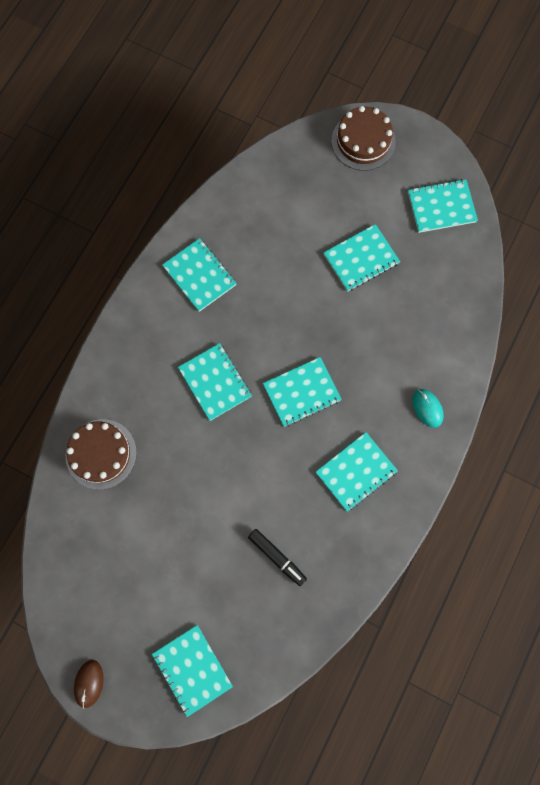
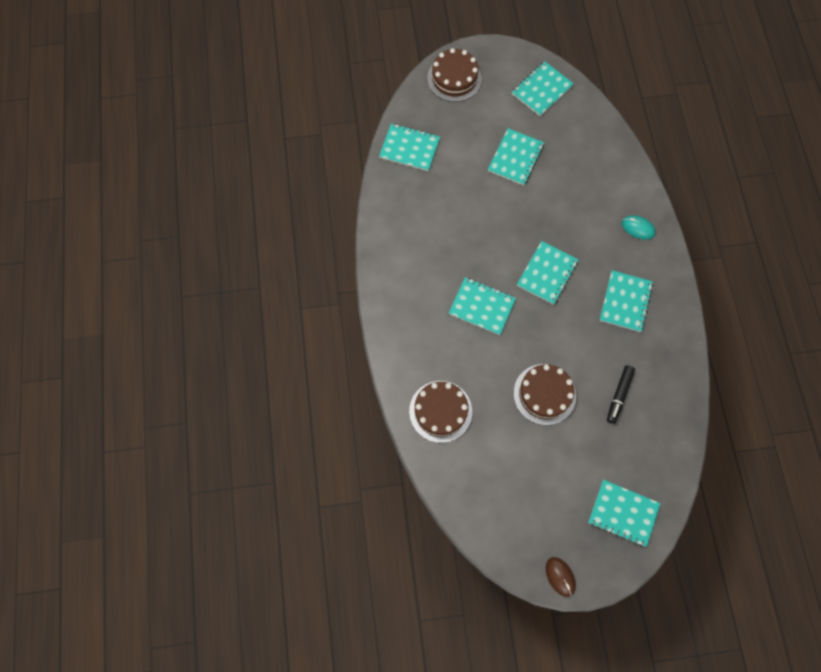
camera: 35 degrees left, 5 degrees down
turquoise notebook [162,238,237,312] -> turquoise notebook moved to [379,124,440,171]
black marker [248,529,307,586] -> black marker turned 105 degrees clockwise [607,365,635,424]
none -> brown cake [513,364,576,425]

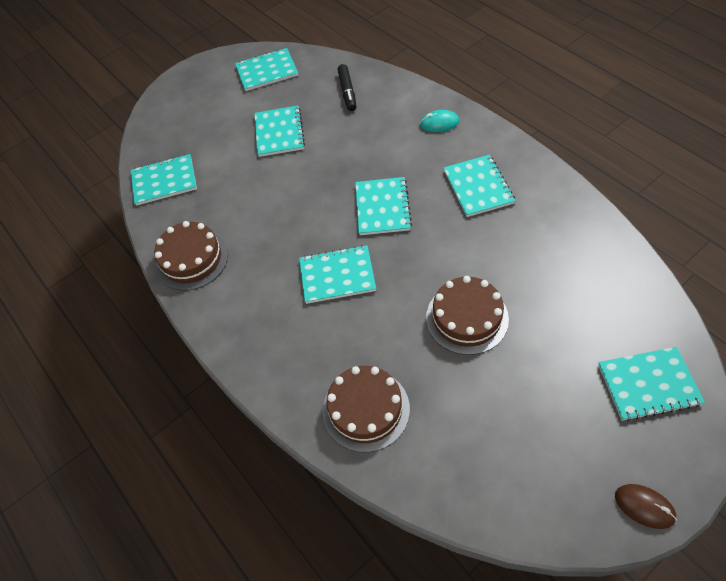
camera: 25 degrees left, 15 degrees down
brown cake [427,48,482,102] -> brown cake moved to [154,221,228,291]
turquoise notebook [512,61,574,116] -> turquoise notebook turned 60 degrees clockwise [235,48,298,91]
black marker [607,365,635,424] -> black marker moved to [338,64,356,111]

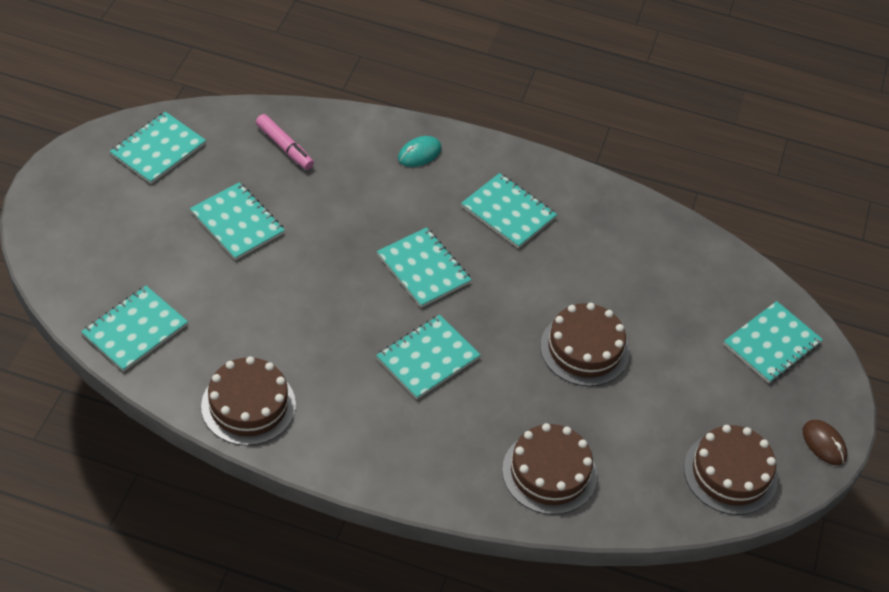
camera: 45 degrees left, 5 degrees down
black marker [338,64,356,111] -> pink marker [256,114,314,170]
brown mouse [615,484,677,529] -> brown mouse turned 60 degrees clockwise [803,420,847,465]
none -> brown cake [684,425,778,515]

